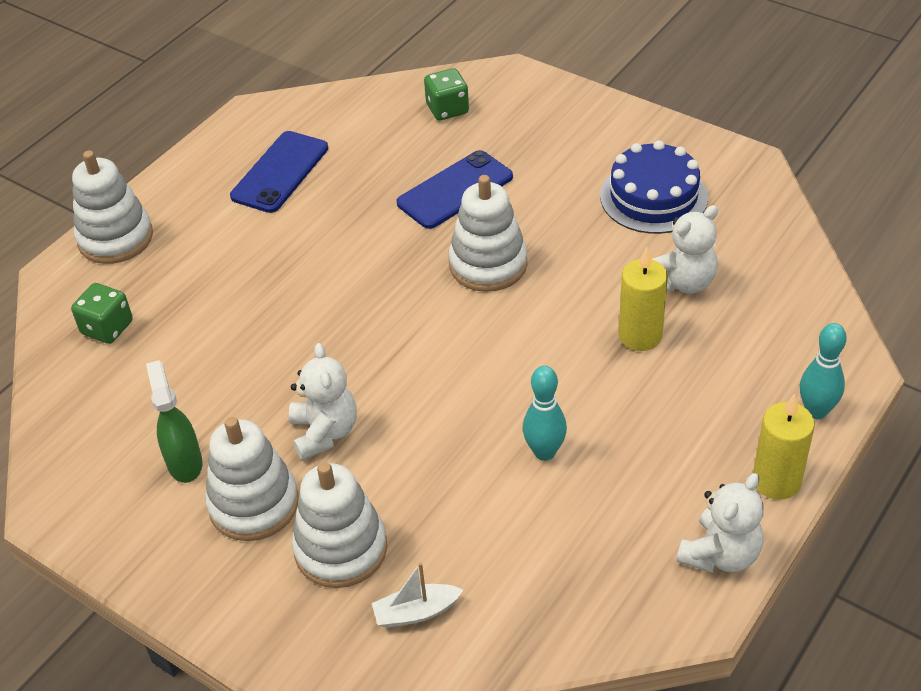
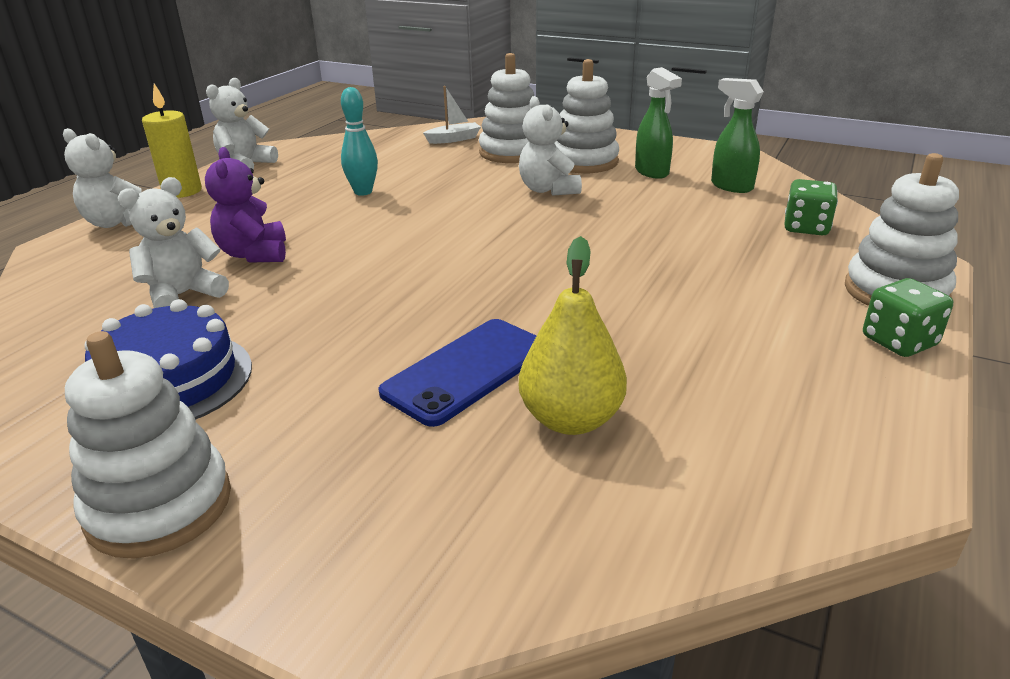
camera: 170 degrees right, 15 degrees down
blue phone [230,131,328,213] -> none
green dice [424,68,469,120] -> green dice moved to [863,278,953,357]
white stacking toy [448,175,528,292] -> white stacking toy moved to [65,331,231,559]
yellow candle [619,247,668,351] -> purple teddy bear [205,147,286,263]
turquoise bowling pin [800,323,847,419] -> white teddy bear [63,128,142,228]
none -> yellow pear [519,236,627,435]
none -> green spray bottle [711,78,764,193]

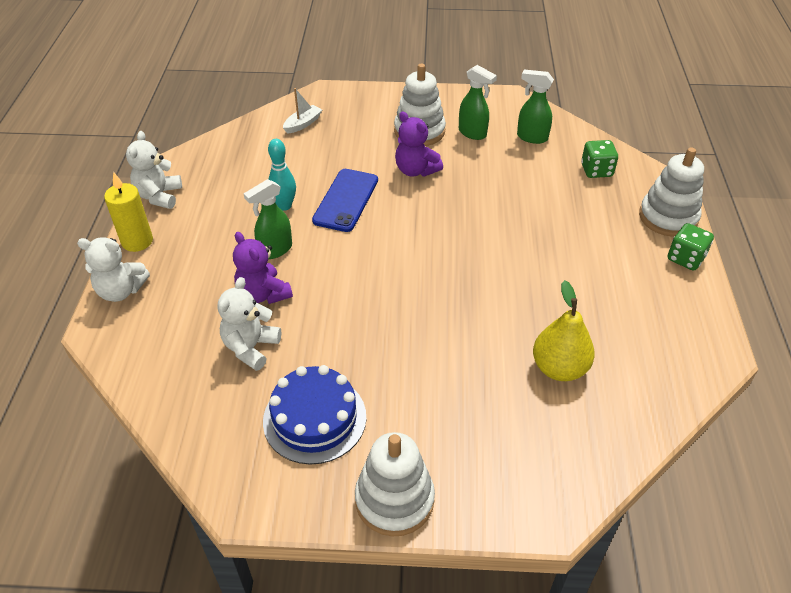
camera: 25 degrees left, 15 degrees up
blue phone [378,319,536,427] -> blue phone moved to [312,169,378,232]
white stacking toy [479,53,534,163] -> none
white teddy bear [519,96,582,196] -> purple teddy bear [395,111,443,177]
none -> green spray bottle [244,179,292,259]

